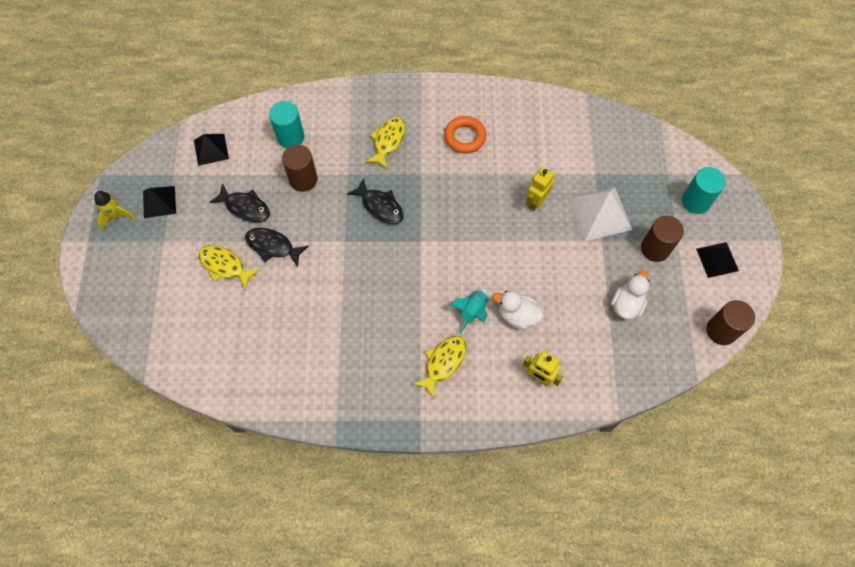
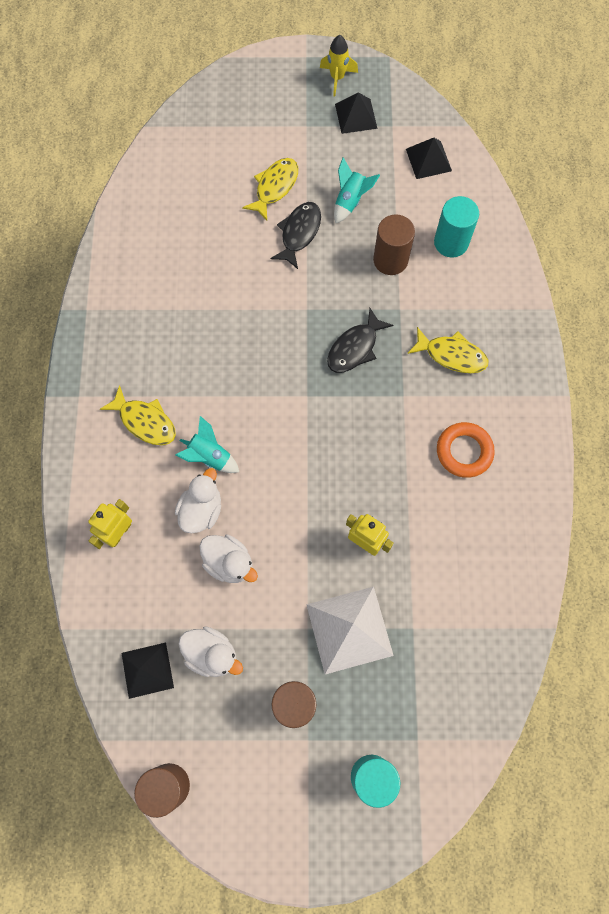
camera: 90 degrees right, 5 degrees up
black fish [209,183,270,222] -> turquoise rocket [334,157,380,223]
black pyramid [696,242,739,278] -> black pyramid moved to [122,643,174,699]
none -> white duck [200,534,258,583]

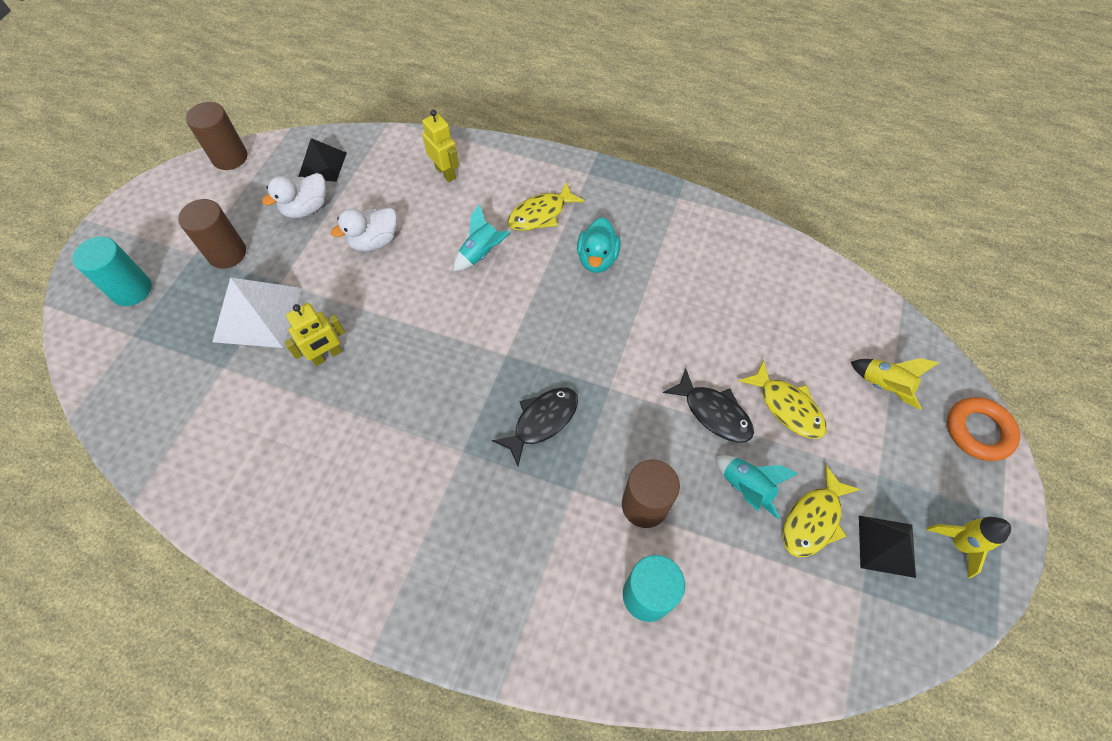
camera: 110 degrees right, 10 degrees down
white duck [175,468,221,533] -> none
black fish [327,308,394,373] -> black fish turned 75 degrees clockwise [492,387,578,466]
black pyramid [406,138,452,179] -> none
yellow fish [407,327,488,373] -> yellow fish moved to [783,465,861,557]
orange ring [437,422,495,478] -> orange ring moved to [947,397,1020,461]
none -> turquoise duck [577,217,621,273]
none -> yellow rocket [851,358,939,410]

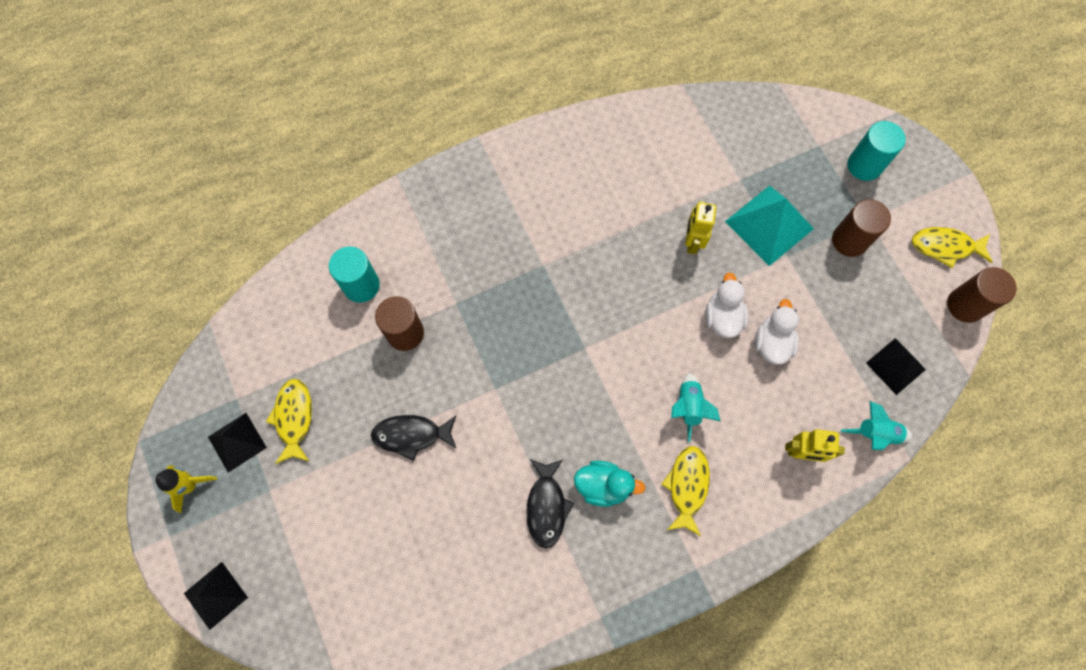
camera: 135 degrees right, 10 degrees up
white pyramid [212,277,302,348] -> turquoise pyramid [725,186,814,266]
white duck [262,173,326,218] -> white duck moved to [705,272,748,338]
black fish [492,387,578,466] -> black fish moved to [526,459,574,548]
turquoise duck [577,217,621,273] -> turquoise duck turned 135 degrees clockwise [574,461,645,507]
turquoise rocket [716,455,798,519] -> turquoise rocket moved to [841,401,913,450]
yellow fish [739,360,827,439] -> yellow fish moved to [912,227,993,268]
yellow rocket [851,358,939,410] -> none
orange ring [947,397,1020,461] -> black pyramid [184,562,248,630]

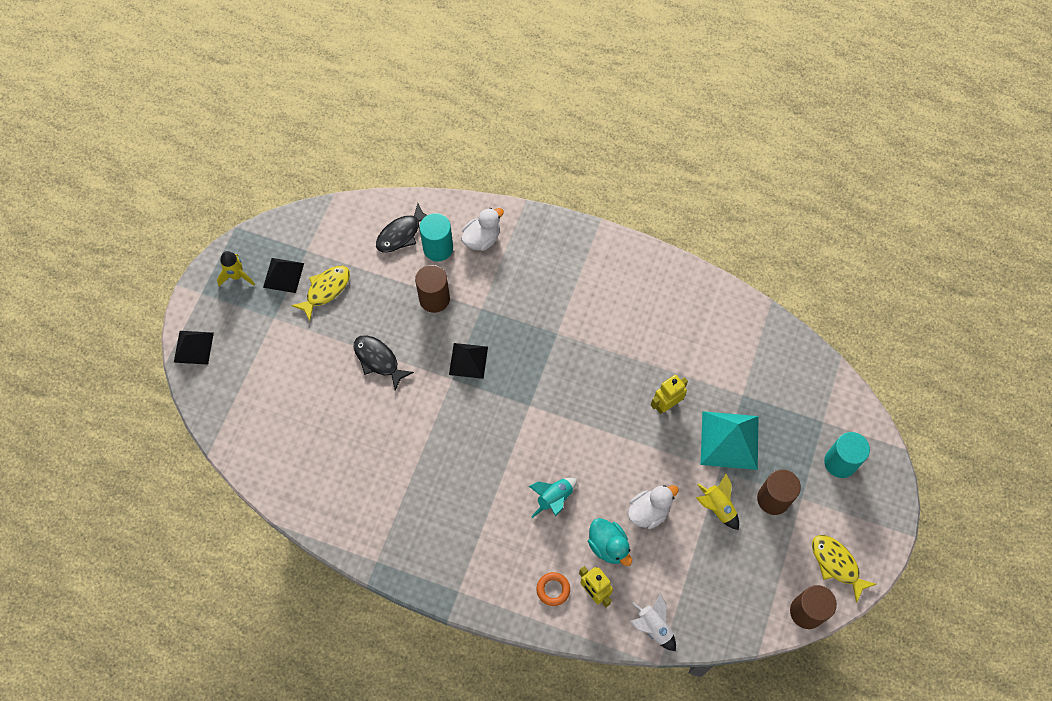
camera: 45 degrees right, 5 degrees down
black fish [526,459,574,548] -> black fish moved to [376,203,427,253]
turquoise duck [574,461,645,507] -> turquoise duck moved to [588,518,632,566]
yellow fish [661,446,710,536] -> none
white duck [705,272,748,338] -> white duck moved to [461,208,504,251]
turquoise rocket [841,401,913,450] -> white rocket [629,593,676,651]
black pyramid [866,338,926,395] -> black pyramid moved to [449,343,488,379]
none -> orange ring [537,572,570,606]
none -> yellow rocket [696,474,739,530]

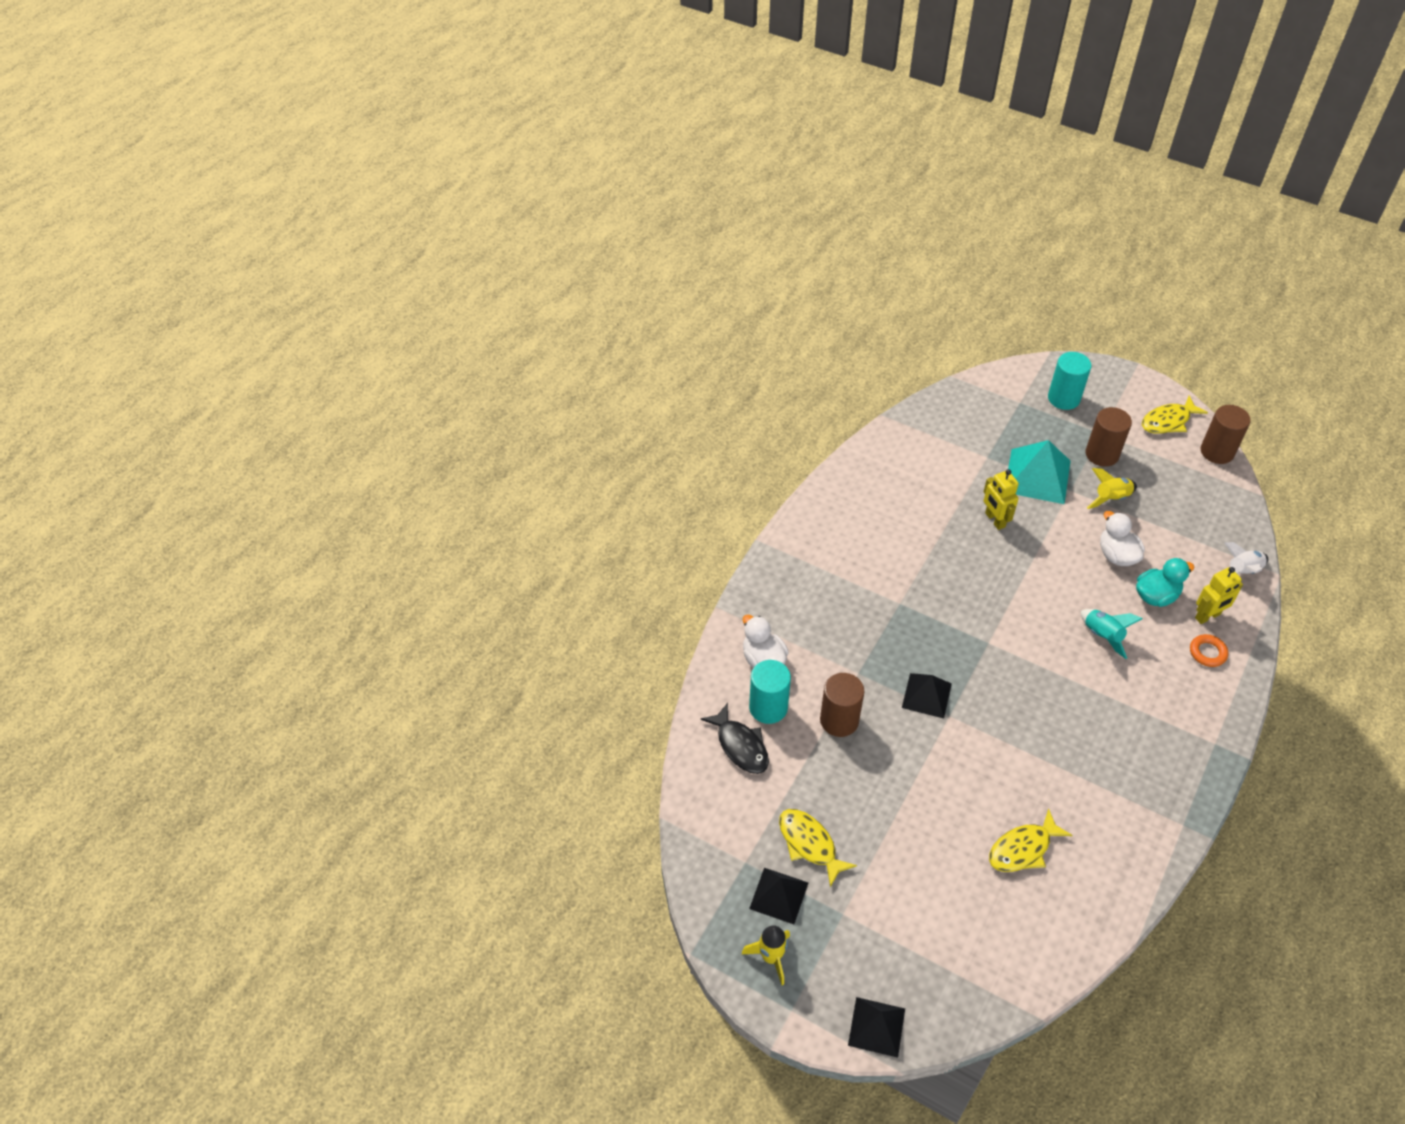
camera: 80 degrees left, 15 degrees down
black fish [354,335,414,390] -> none
none -> yellow fish [989,809,1072,872]

